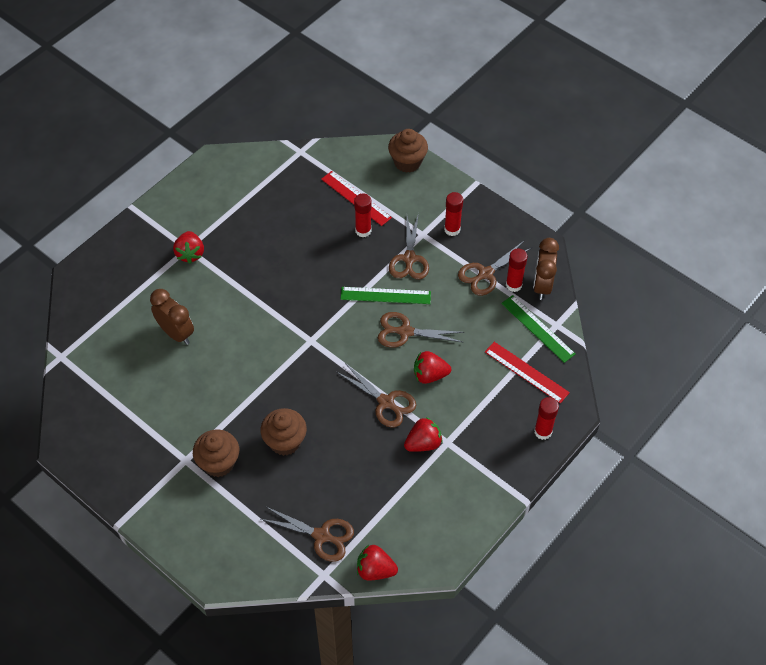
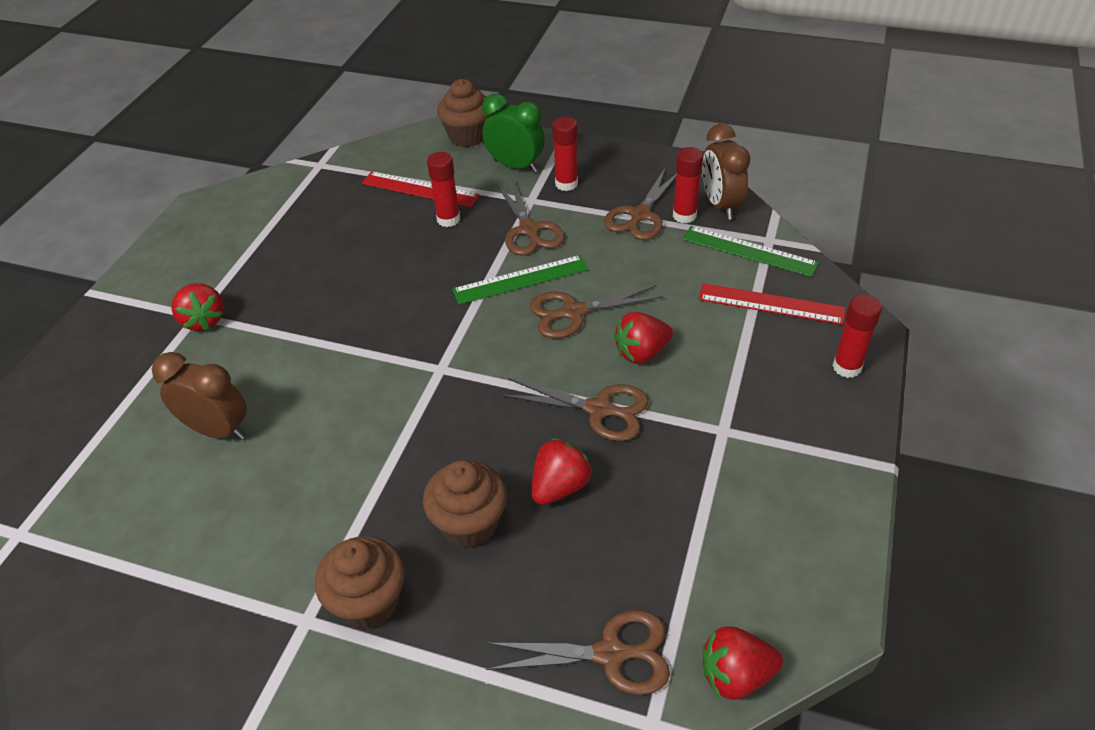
camera: 20 degrees left, 10 degrees down
red strawberry [404,417,443,452] -> red strawberry moved to [531,438,592,505]
none -> green clock [482,94,545,173]

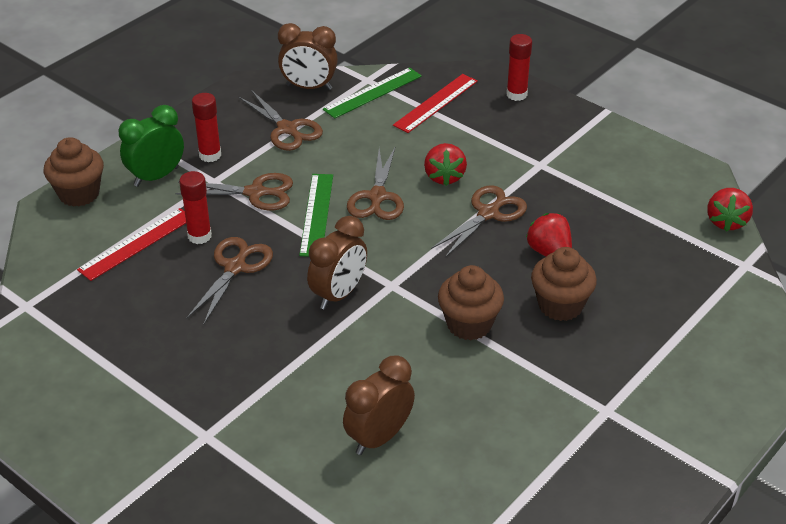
camera: 70 degrees left, 5 degrees down
red strawberry [171,283,224,331] -> none
brown cupcake [315,536,405,629] -> brown cupcake moved to [438,265,504,340]
brown scissors [486,610,670,695] -> brown scissors moved to [186,237,273,324]
red glue stick [673,147,703,224] -> none
none -> brown clock [307,216,367,310]

